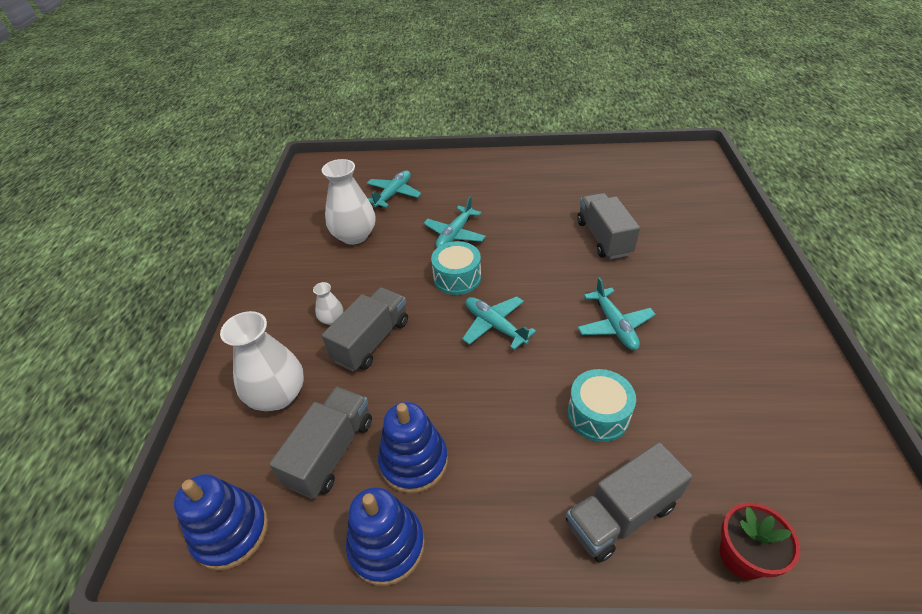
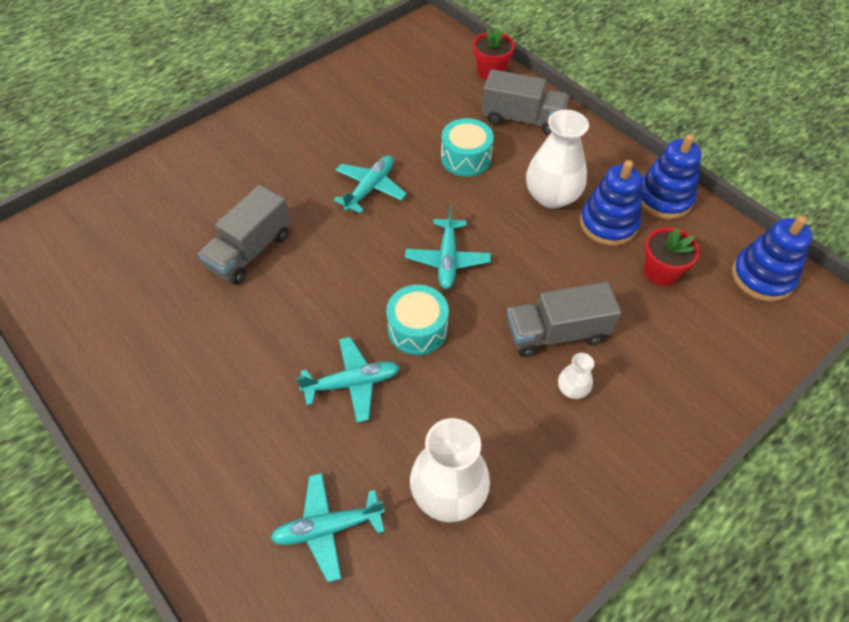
camera: 135 degrees left, 10 degrees up
white vase [220,311,304,411] -> white vase moved to [526,110,589,209]
grey truck [269,387,372,499] -> red flower pot [644,227,700,286]

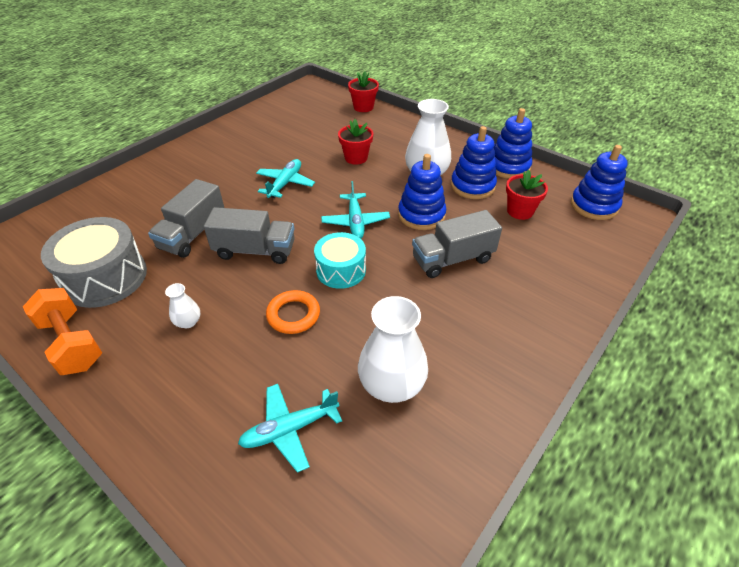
camera: 10 degrees left, 10 degrees down
turquoise plane [296,337,400,423] -> orange ring [266,290,320,334]
turquoise drum [441,118,494,176] -> red flower pot [338,119,373,165]
grey truck [482,69,569,135] -> grey truck moved to [204,207,295,264]
white vase [558,353,594,399] -> white vase moved to [165,283,200,328]
none -> orange dumbbell [23,288,102,375]
none -> grey drum [41,217,147,308]
none -> blue stacking toy [398,154,446,230]

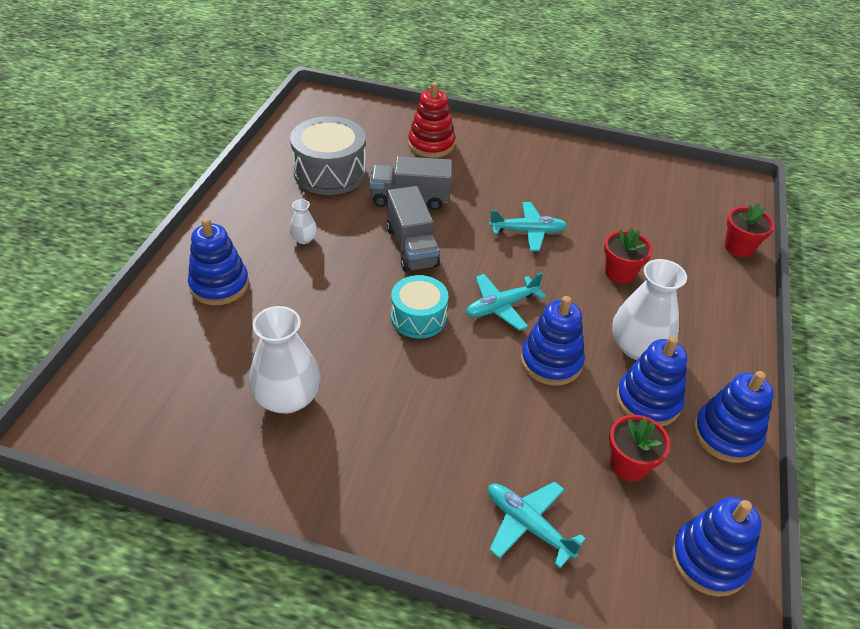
camera: 65 degrees right, 0 degrees up
orange dumbbell [23,288,102,375] -> none
turquoise plane [238,384,342,473] -> turquoise plane moved to [488,481,586,568]
orange ring [266,290,320,334] -> none
grey truck [412,210,502,278] -> none
none -> blue stacking toy [188,218,249,305]
none -> red stacking toy [408,82,455,158]

